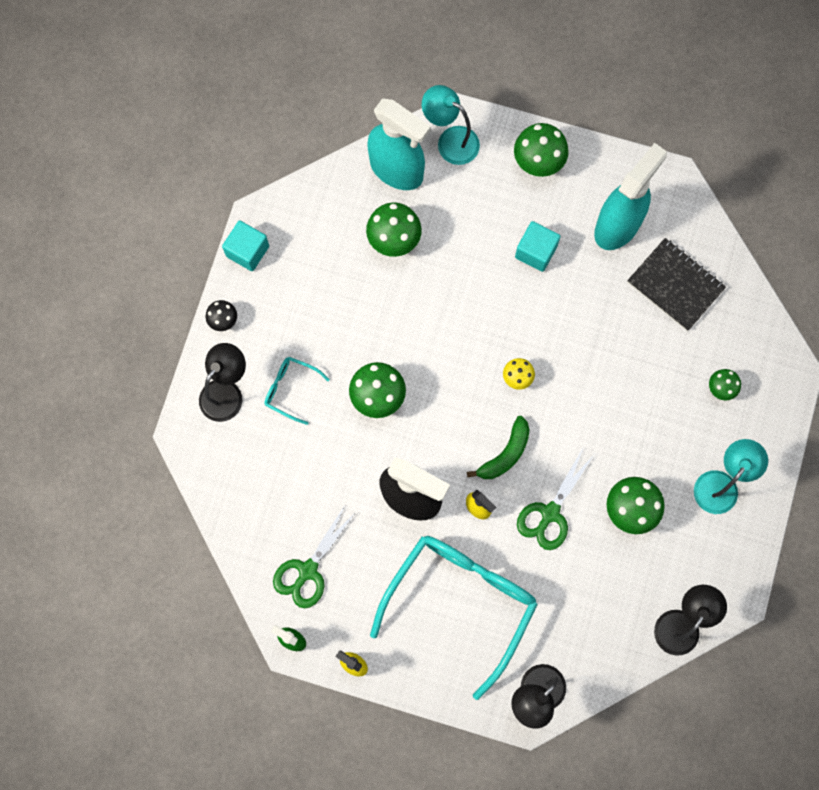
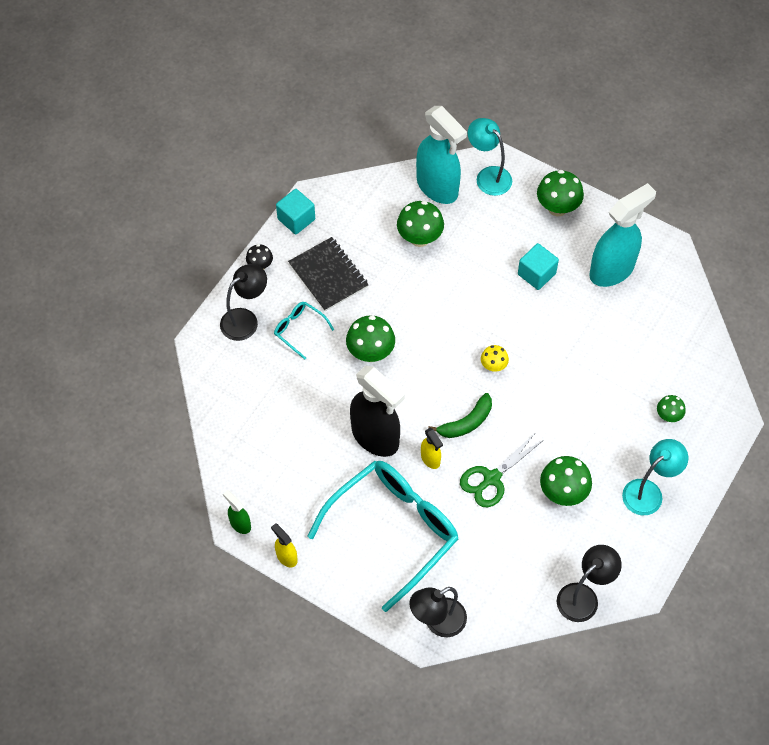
camera: 15 degrees right, 15 degrees down
green scissors [273,504,356,608] -> none
black notebook [627,238,726,331] -> black notebook moved to [288,237,369,311]

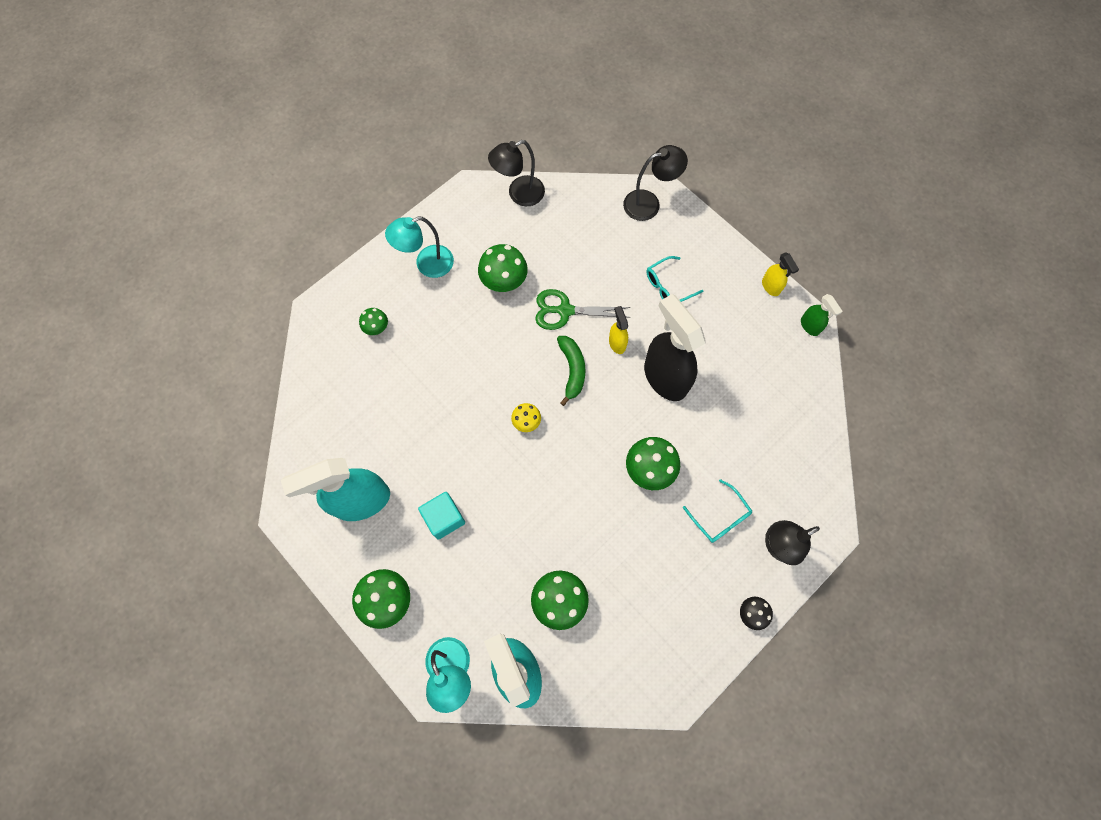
camera: 165 degrees left, 10 degrees up
turquoise cube [276,189,315,235] -> none
black notebook [288,237,369,311] -> none
turquoise glasses [308,461,458,612] -> turquoise glasses [646,256,703,302], size x0.43
green banana [428,393,492,438] -> green banana turned 105 degrees clockwise [557,336,585,406]
green scissors [460,433,544,507] -> green scissors turned 150 degrees counterclockwise [535,289,630,330]

